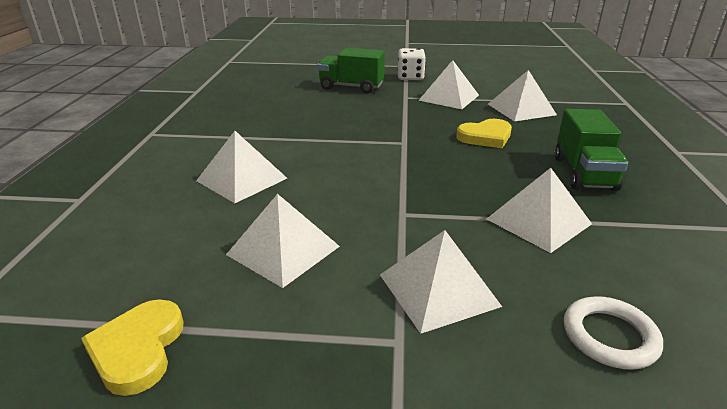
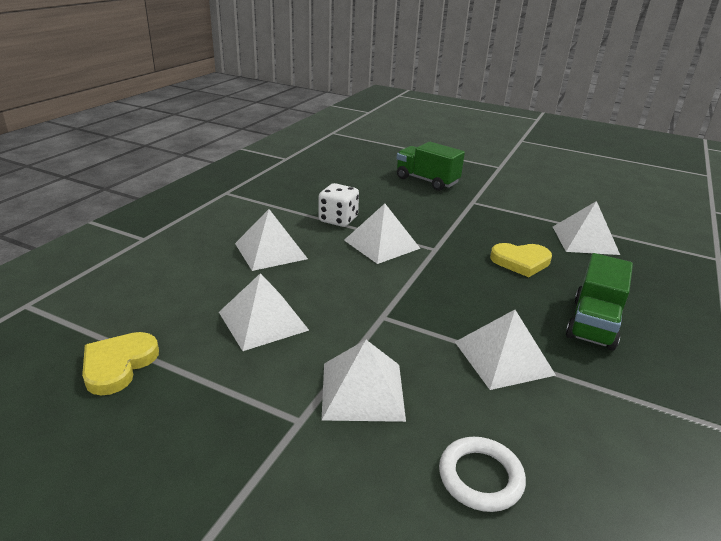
camera: 20 degrees right, 0 degrees up
white dice [397,48,426,80] -> white dice moved to [318,183,359,227]
white pyramid [418,60,479,109] -> white pyramid moved to [344,204,421,264]

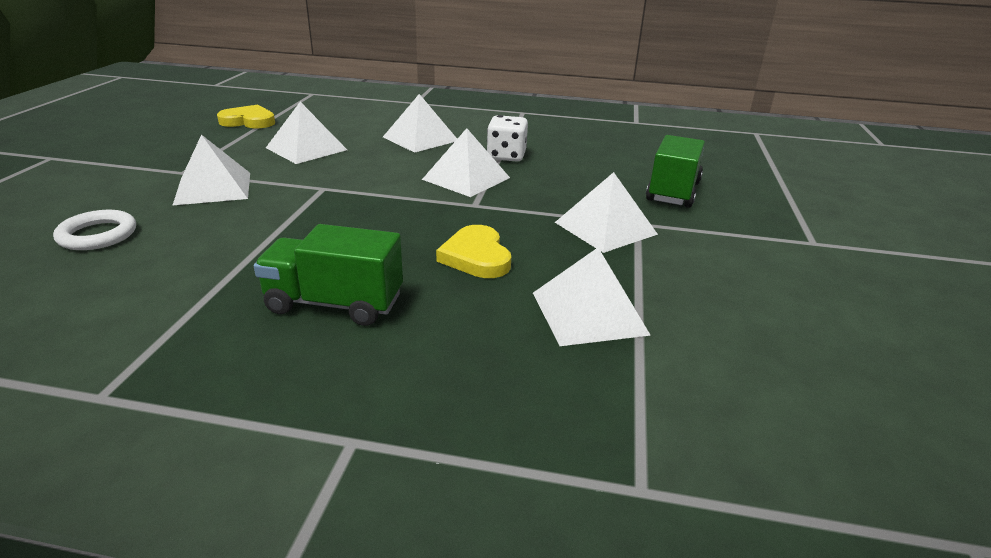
camera: 75 degrees right, 0 degrees up
white pyramid [455,310,556,390] -> white pyramid moved to [555,172,658,253]

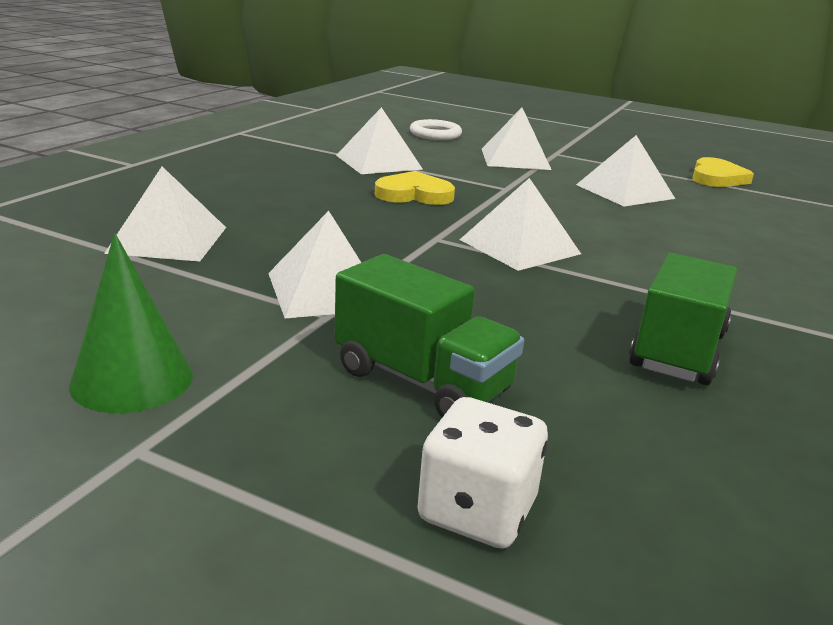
camera: 105 degrees right, 5 degrees down
green truck [254,224,403,326] -> green truck moved to [629,253,738,385]
white pyramid [383,94,457,153] -> white pyramid moved to [336,107,423,174]
yellow heart [436,225,511,278] -> yellow heart moved to [375,171,455,205]
white dice [487,115,528,162] -> white dice moved to [417,397,548,549]
none -> green cone [69,233,193,413]

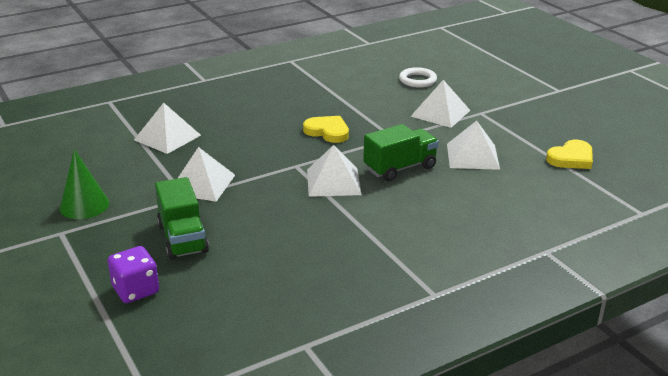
camera: 35 degrees right, 5 degrees up
white pyramid [336,107,423,174] -> none
white dice [417,397,548,549] -> purple dice [108,246,159,303]
green truck [629,253,738,385] -> green truck moved to [363,124,439,182]

